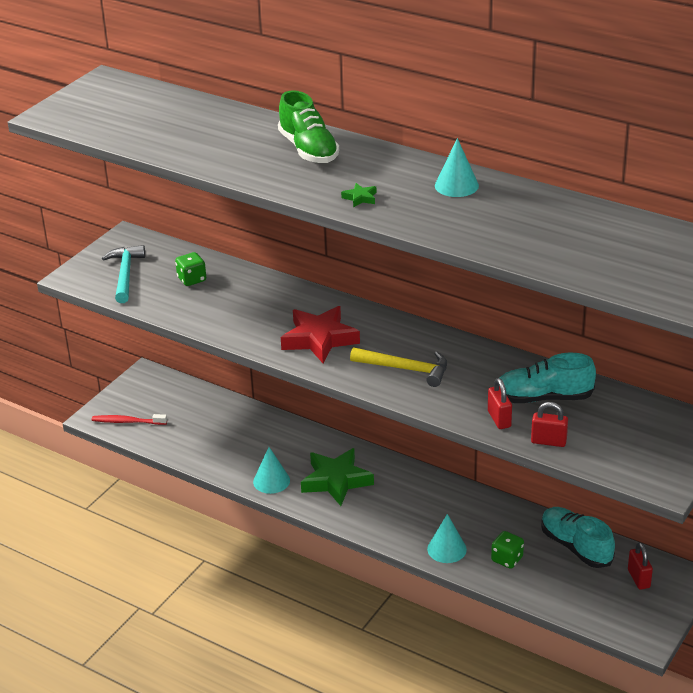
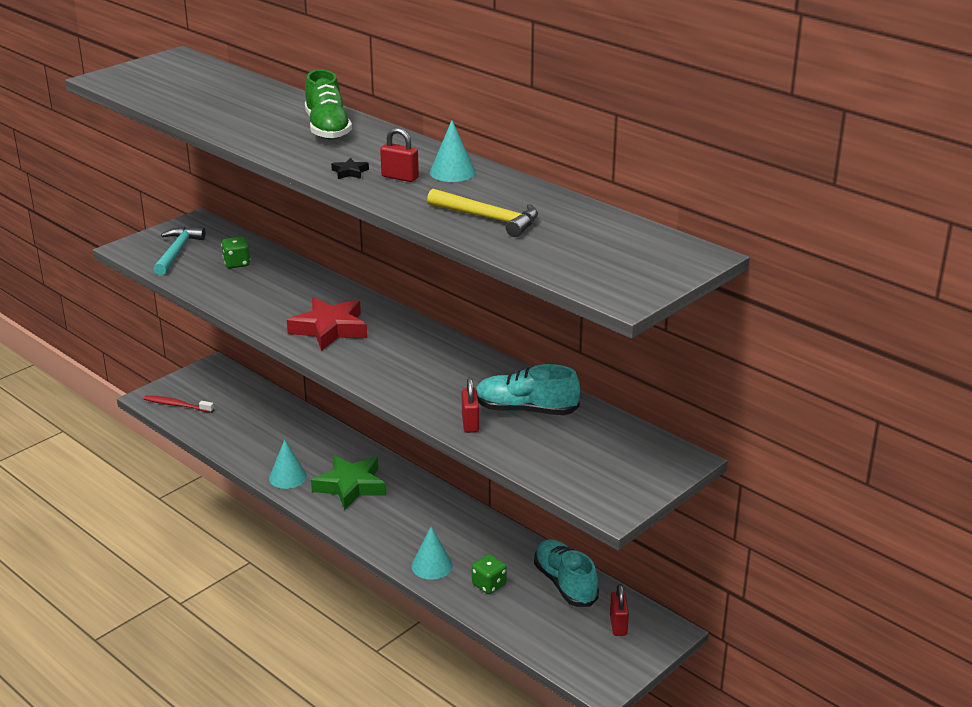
camera: 10 degrees right, 5 degrees down
green star [341,183,376,208] -> black star [331,158,369,179]
yellow hammer [350,347,447,387] -> yellow hammer moved to [427,189,538,237]
red padlock [531,402,568,447] -> red padlock moved to [380,128,419,182]

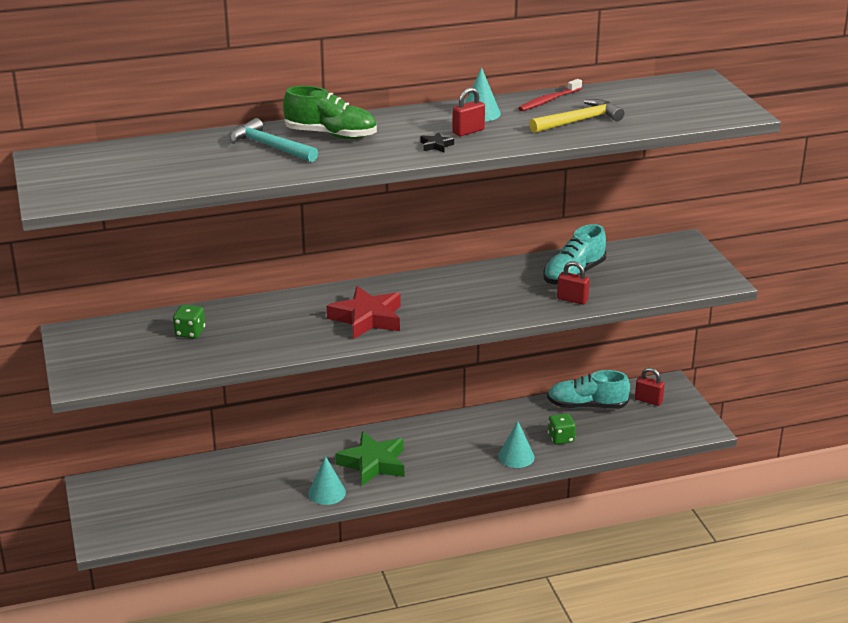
camera: 60 degrees left, 0 degrees up
red toothbrush [144,395,214,413] -> red toothbrush moved to [518,79,582,111]
turquoise hammer [153,227,206,276] -> turquoise hammer moved to [230,118,318,162]

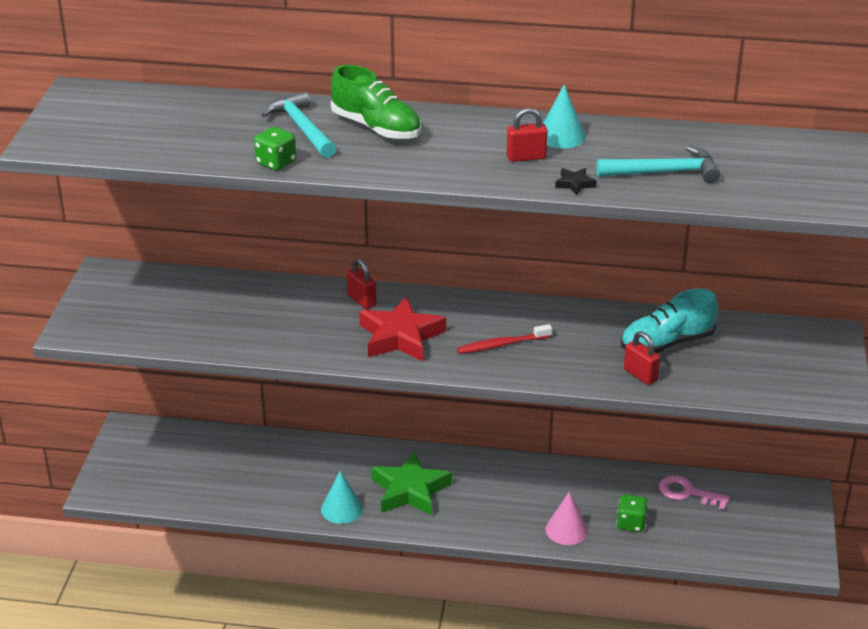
camera: 25 degrees right, 5 degrees up
green dice [173,305,205,339] -> green dice moved to [254,127,296,171]
black star [420,132,454,153] -> black star moved to [555,168,597,195]
turquoise cone [498,421,535,468] -> pink cone [545,492,588,545]
red toothbrush [518,79,582,111] -> red toothbrush moved to [457,324,552,354]
yellow hammer [529,99,625,133] -> turquoise hammer [596,146,720,183]
turquoise shoe [547,370,630,409] -> pink key [659,476,730,510]
red padlock [635,367,665,406] -> red padlock moved to [347,258,377,309]

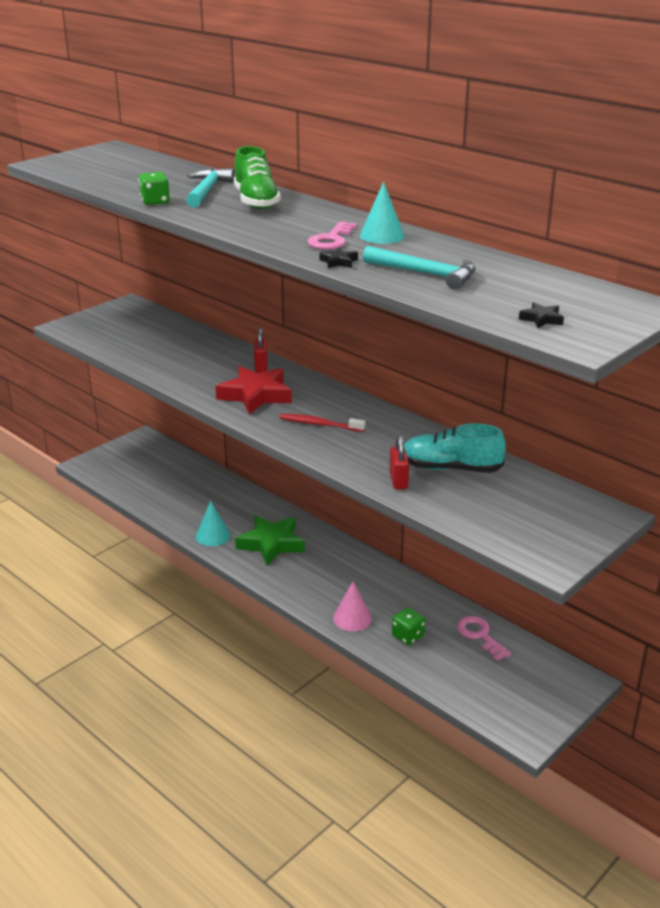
camera: 35 degrees right, 5 degrees down
red padlock [507,108,548,162] -> pink key [308,221,357,250]
none -> black star [519,302,564,328]

